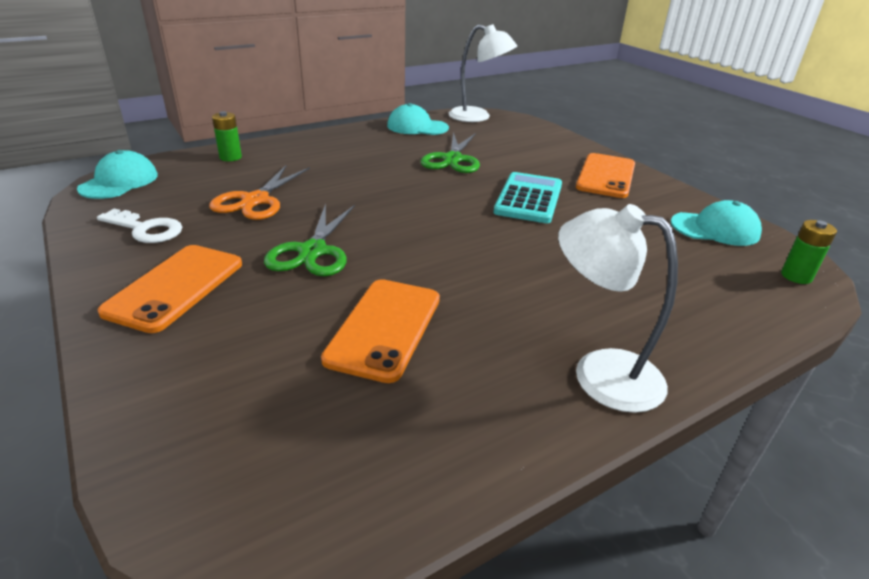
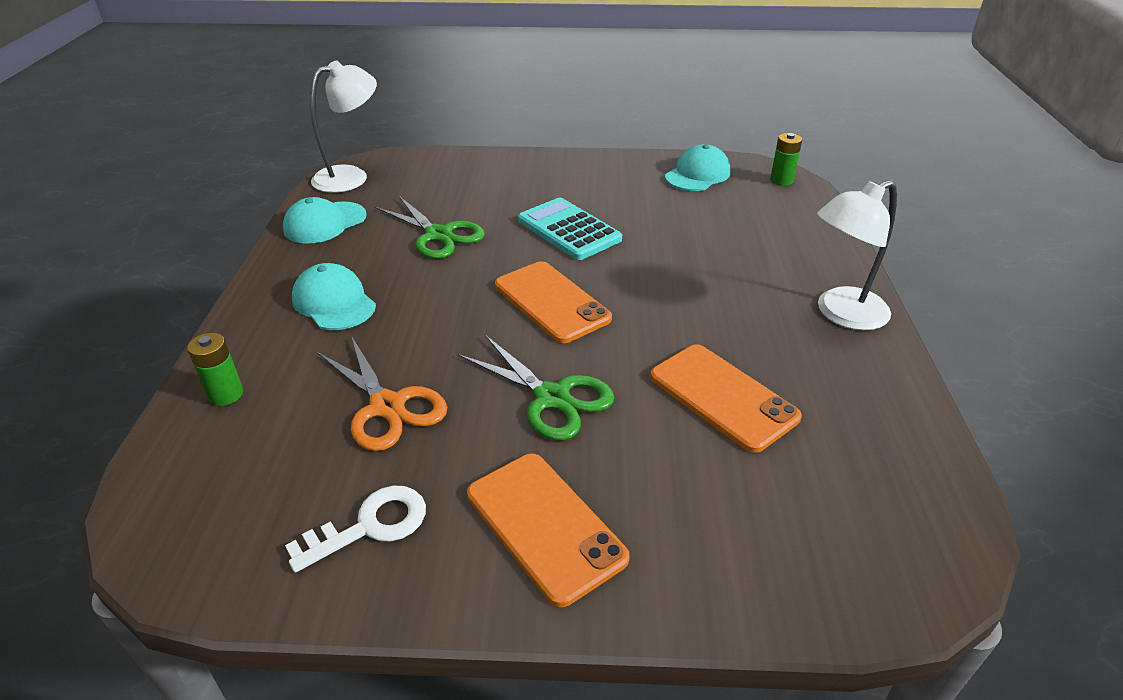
camera: 55 degrees left, 5 degrees up
turquoise cap [77,150,158,199] -> turquoise cap moved to [292,263,376,330]
orange phone [576,153,635,198] -> orange phone moved to [495,261,612,343]

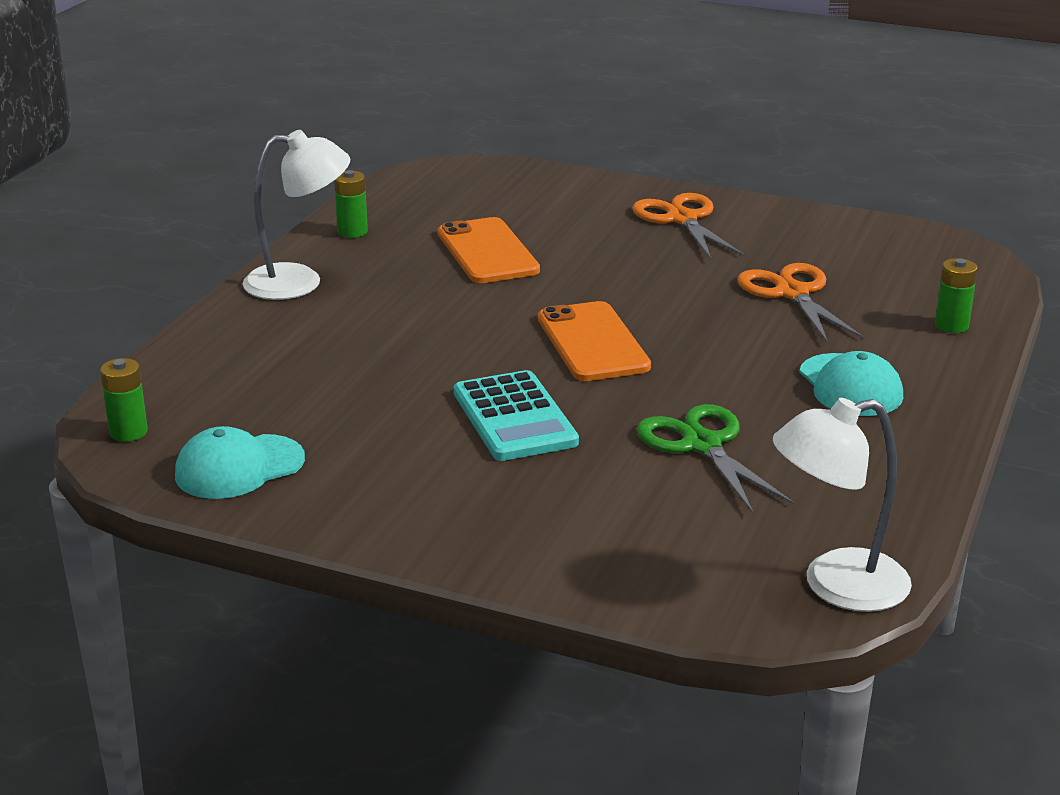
camera: 160 degrees left, 10 degrees down
turquoise cap [283,197,367,244] -> none
white key [285,485,426,573] -> none
green scissors [458,335,615,441] -> none
orange phone [467,454,630,607] -> orange scissors [632,193,745,259]
none -> green battery [334,170,368,238]

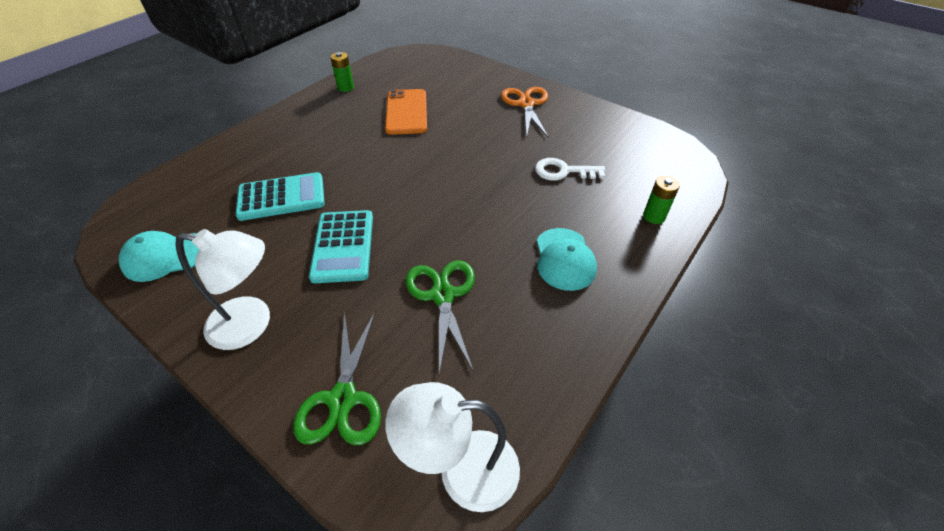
camera: 15 degrees right, 20 degrees up
green battery [100,358,148,442] -> none
white lamp [243,130,350,300] -> white lamp moved to [175,229,270,350]
orange phone [538,301,651,381] -> none
orange scissors [737,263,865,343] -> white key [535,158,605,181]
none -> turquoise calculator [236,172,325,221]
none -> green scissors [293,311,381,445]

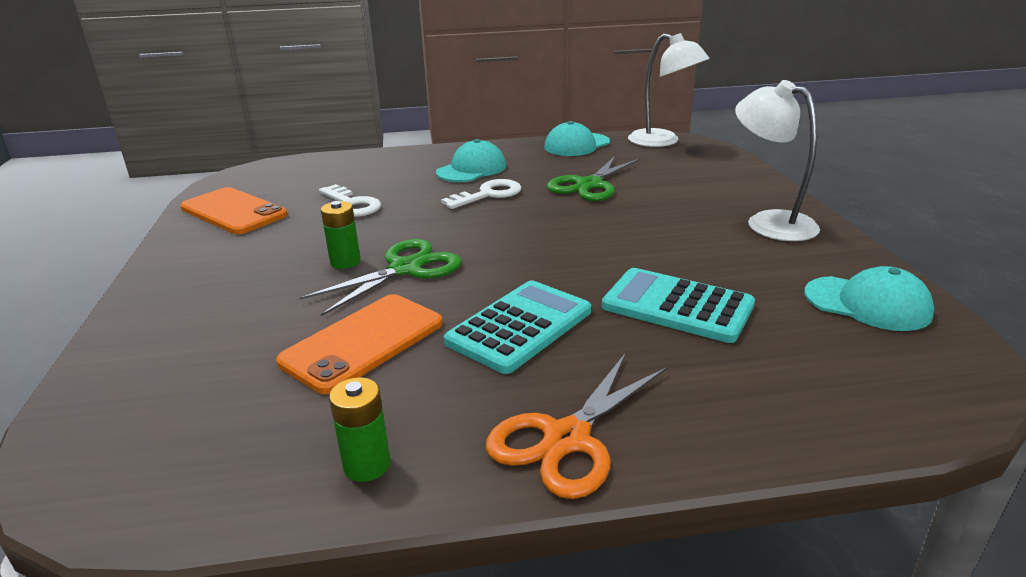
camera: 135 degrees left, 20 degrees down
green scissors [293,311,381,445] -> green scissors moved to [299,239,462,316]
turquoise calculator [309,210,373,283] -> turquoise calculator moved to [444,280,591,374]
orange scissors [501,87,549,138] -> orange scissors moved to [486,353,668,499]
green battery [643,176,680,224] -> green battery moved to [321,201,361,269]
none -> orange phone [180,187,287,234]
none -> white key [441,179,522,209]
none -> turquoise cap [544,121,610,156]

